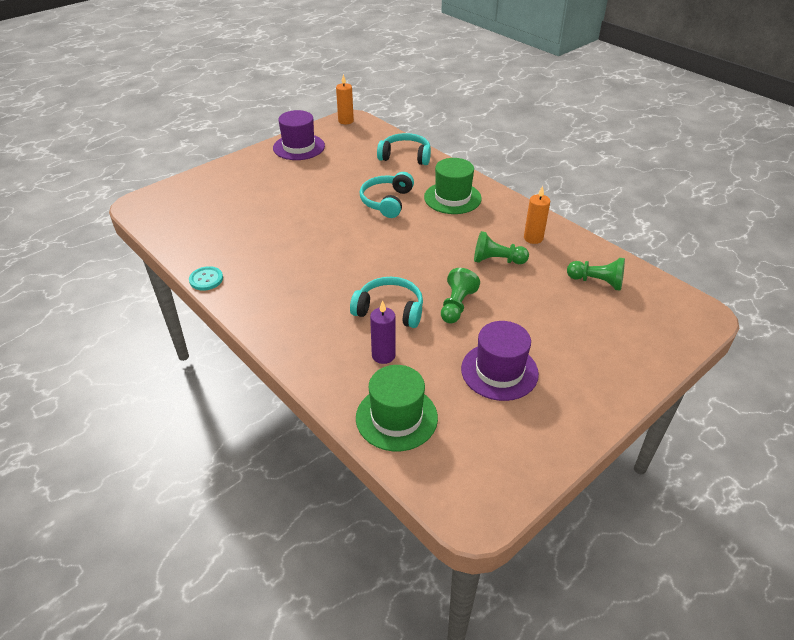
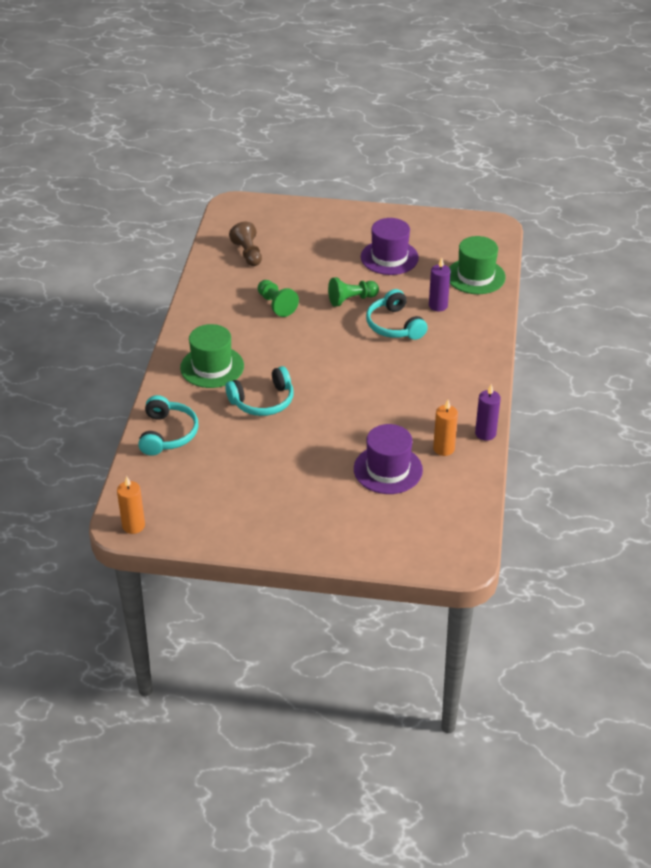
camera: 130 degrees left, 0 degrees up
turquoise button [189,266,223,291] -> purple candle [475,384,501,441]
purple hat [273,110,325,160] -> purple hat moved to [354,424,423,494]
turquoise headphones [377,133,431,165] -> turquoise headphones turned 150 degrees counterclockwise [138,395,198,456]
orange candle [524,186,550,244] -> orange candle moved to [433,400,458,456]
green pawn [567,258,625,291] -> brown pawn [229,222,262,266]

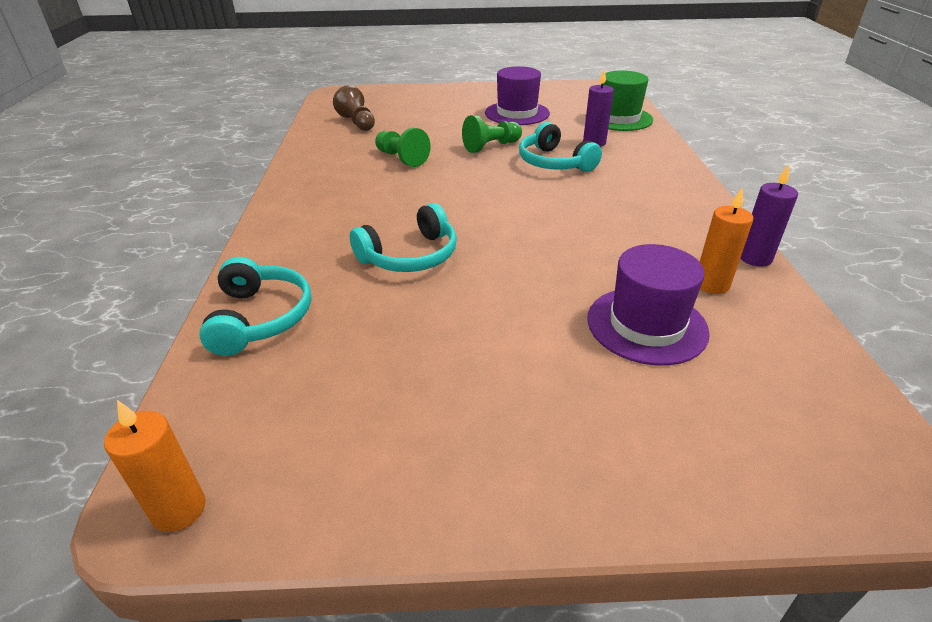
camera: 10 degrees left, 5 degrees down
green hat [180,324,244,388] -> none

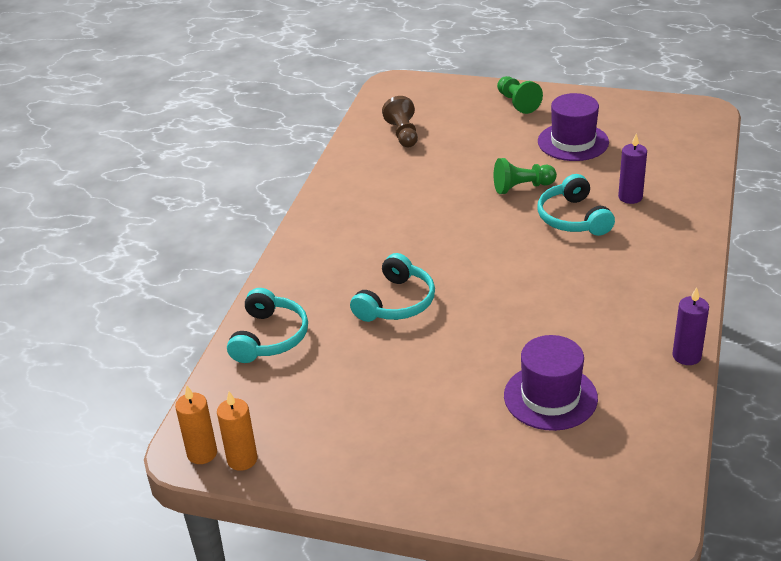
camera: 20 degrees right, 0 degrees up
turquoise headphones [350,203,457,272] -> turquoise headphones turned 45 degrees counterclockwise [350,253,435,322]
green pawn [375,128,431,167] -> green pawn moved to [497,76,543,114]
green hat [585,70,653,131] -> none
orange candle [700,187,753,294] -> orange candle moved to [217,391,257,471]

